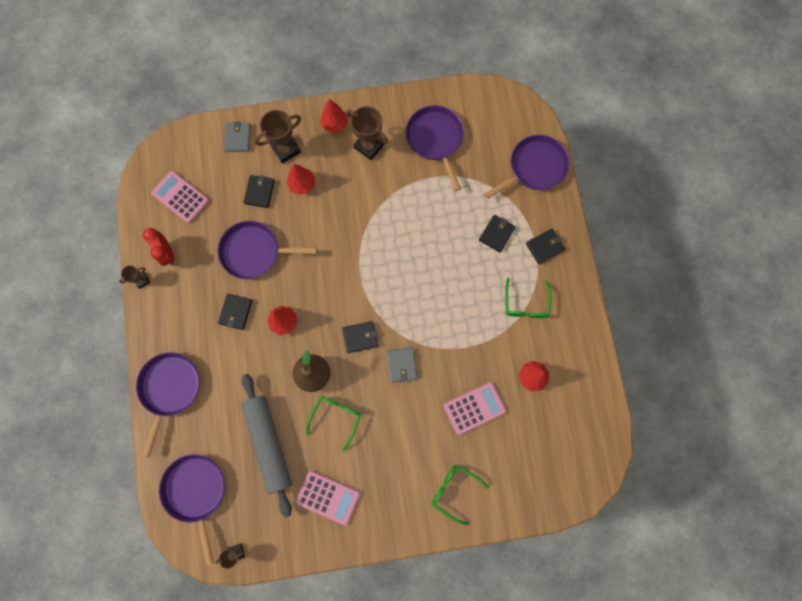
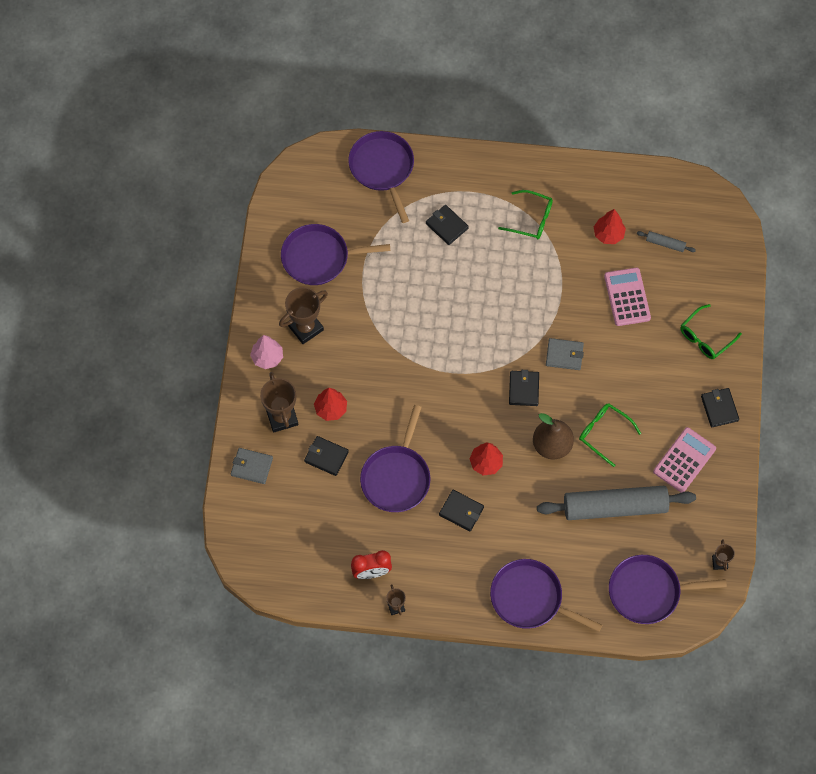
camera: 75 degrees left, 10 degrees down
pink calculator [151,171,209,223] -> none
red tree [320,99,348,133] -> pink tree [250,335,283,369]
black wallet [526,229,565,264] -> black wallet moved to [701,388,739,428]
none -> grey rolling pin [637,231,696,252]

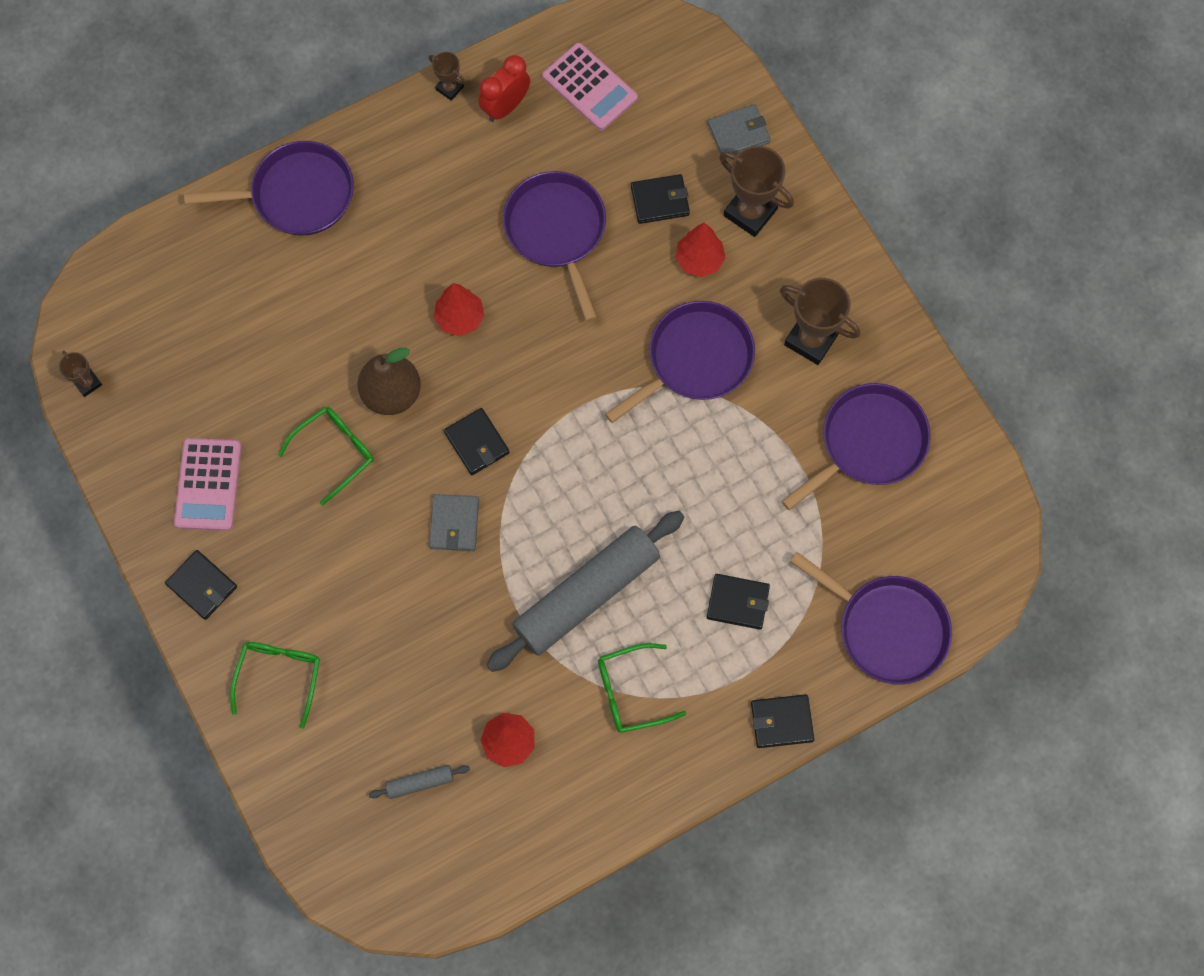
camera: 145 degrees right, 5 degrees up
pink tree [250,335,283,369] -> none
brown trophy [279,287,328,344] -> brown trophy turned 75 degrees counterclockwise [780,278,860,365]
black wallet [439,490,484,531] -> black wallet moved to [751,694,814,748]
grey rolling pin [537,486,696,520] -> grey rolling pin moved to [487,511,684,672]
grey wallet [546,338,584,370] -> grey wallet turned 60 degrees counterclockwise [429,494,479,551]
green glasses [579,404,641,467] -> green glasses turned 45 degrees counterclockwise [278,407,374,506]
pink calculator [604,268,651,326] -> pink calculator moved to [542,43,638,131]
purple pan [609,555,727,624] -> purple pan moved to [605,301,755,423]

